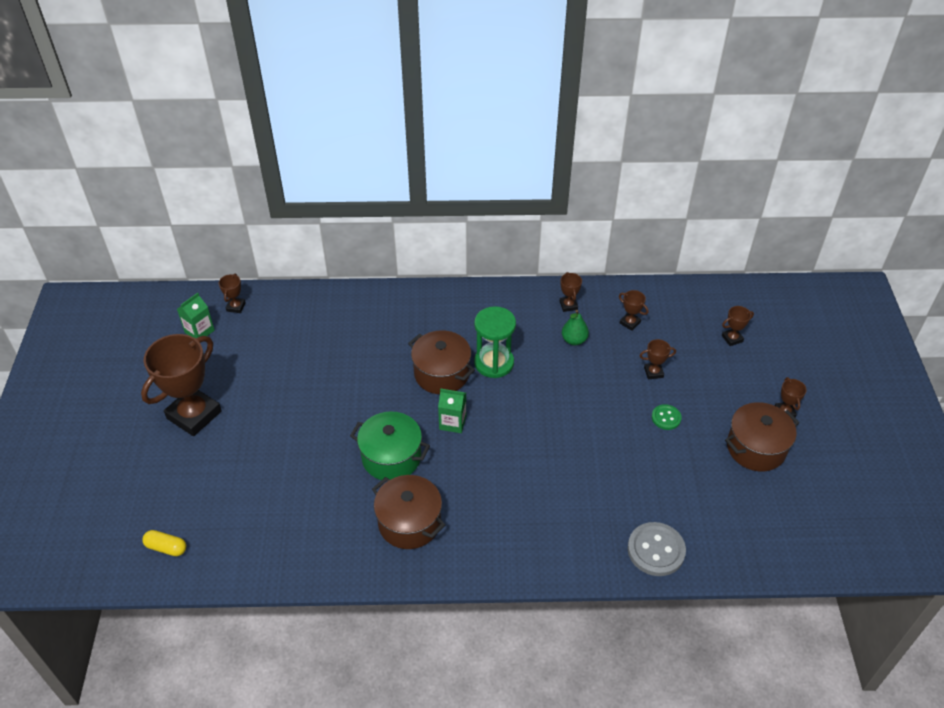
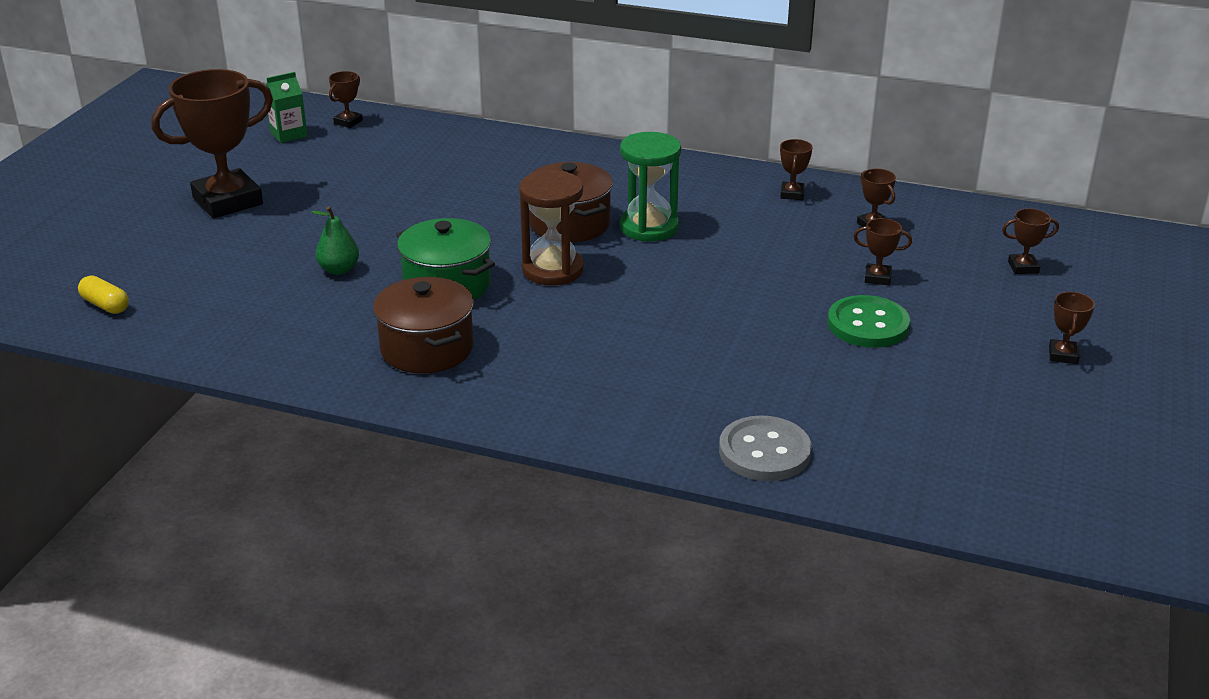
camera: 20 degrees right, 15 degrees down
green carton [438,389,466,433] -> brown hourglass [519,170,584,286]
green pear [562,310,589,345] -> green pear moved to [311,206,359,275]
green button [652,404,682,430] -> green button [827,295,910,348], size x1.76
brown pot [725,402,799,471] -> none

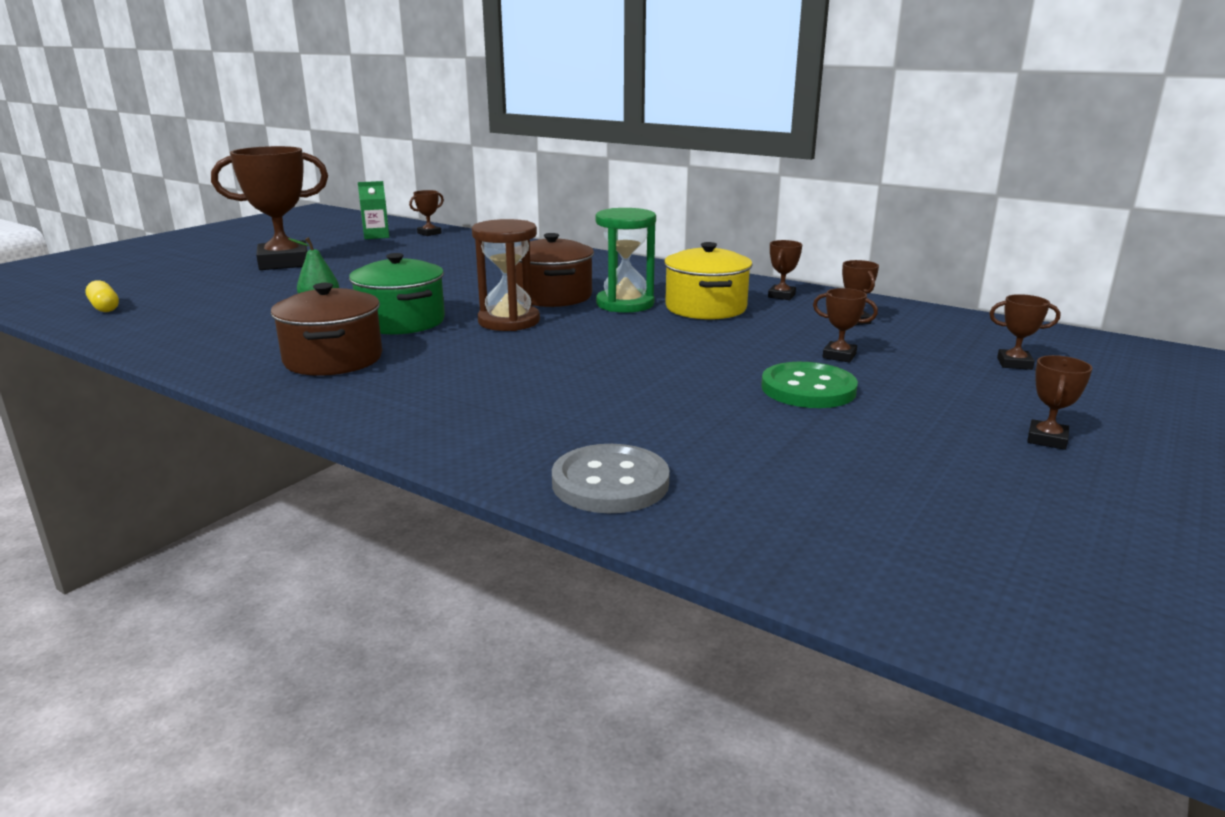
camera: 15 degrees right, 10 degrees down
none -> yellow pot [664,242,753,319]

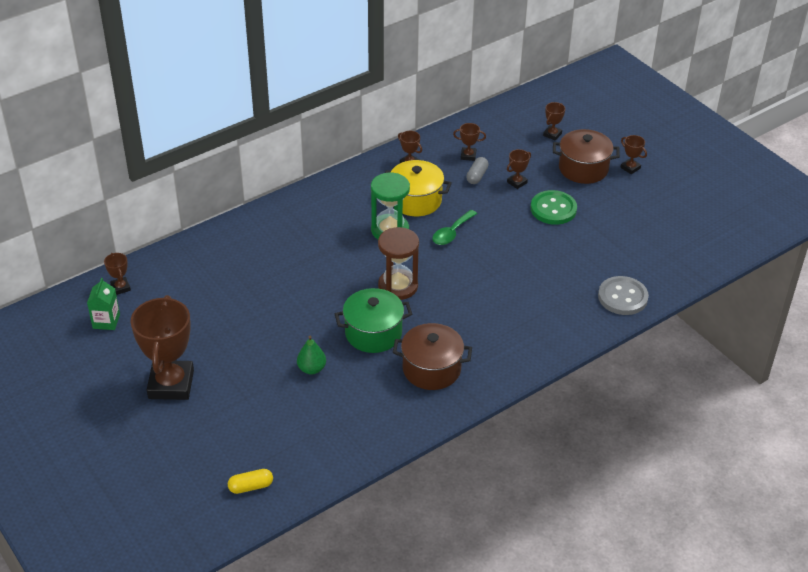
camera: 70 degrees left, 20 degrees up
brown pot [515,233,594,307] -> brown pot moved to [553,129,620,184]
none -> green spoon [433,210,477,245]
none -> grey capsule [466,157,489,184]

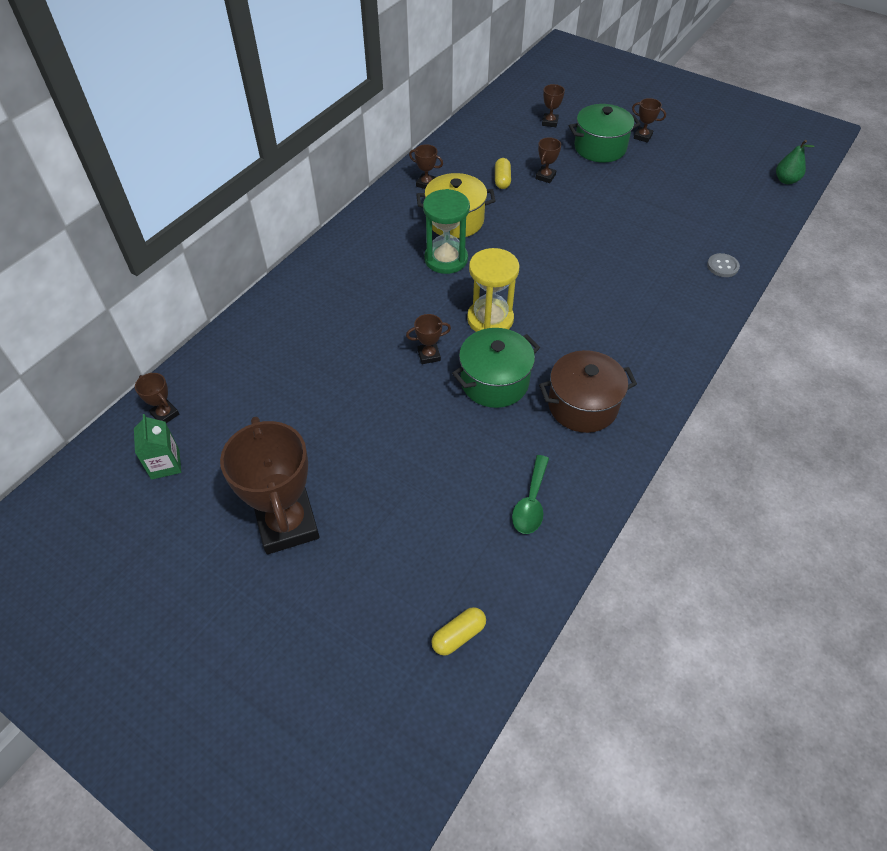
camera: 20 degrees left, 10 degrees up
green pear [297,336,326,374] -> green pear moved to [776,140,815,184]
brown hourglass [378,227,419,300] -> yellow hourglass [467,248,519,332]
green spoon [433,210,477,245] -> green spoon moved to [512,455,549,534]
brown trophy [453,123,486,161] -> brown trophy moved to [406,314,451,364]
grey capsule [466,157,489,184] -> yellow capsule [495,158,511,189]
green button [531,190,577,225] -> none
brown pot [553,129,620,184] -> green pot [569,104,641,163]
grey button [598,276,649,315] -> grey button [707,253,740,277], size x0.57

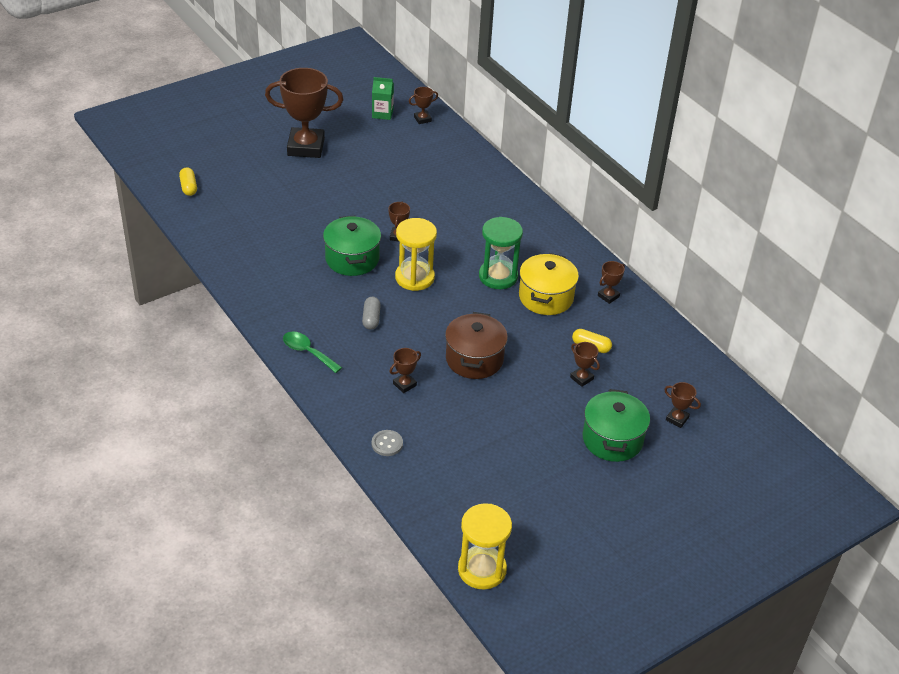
camera: 110 degrees right, 10 degrees down
green spoon [512,455,549,534] -> green spoon moved to [283,331,342,373]
brown pot [539,350,637,433] -> brown pot moved to [445,312,508,379]
brown trophy [632,98,666,143] -> brown trophy moved to [390,348,421,393]
green pear [776,140,815,184] -> yellow hourglass [458,503,512,590]
none -> grey capsule [362,297,381,330]

